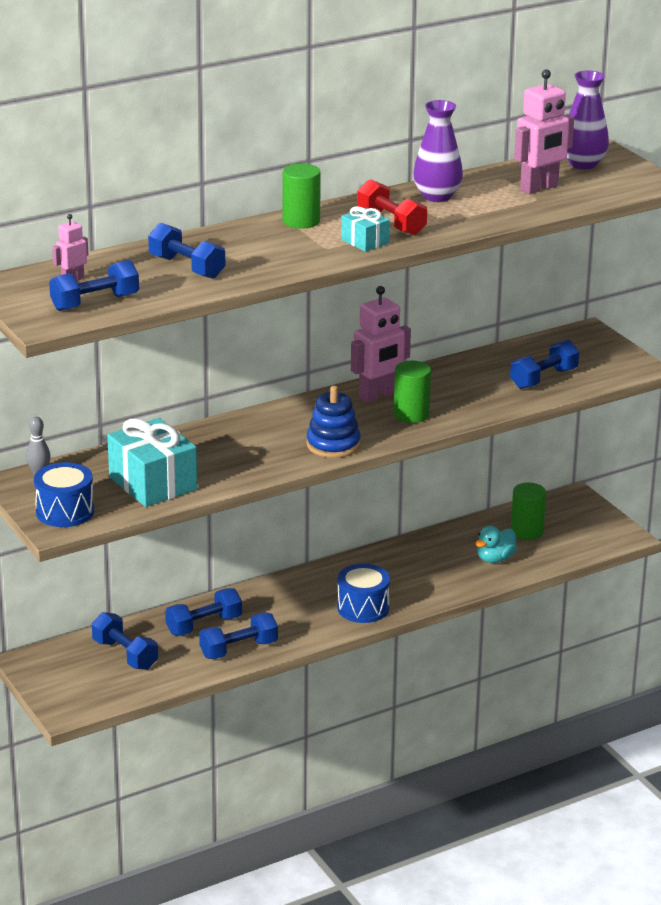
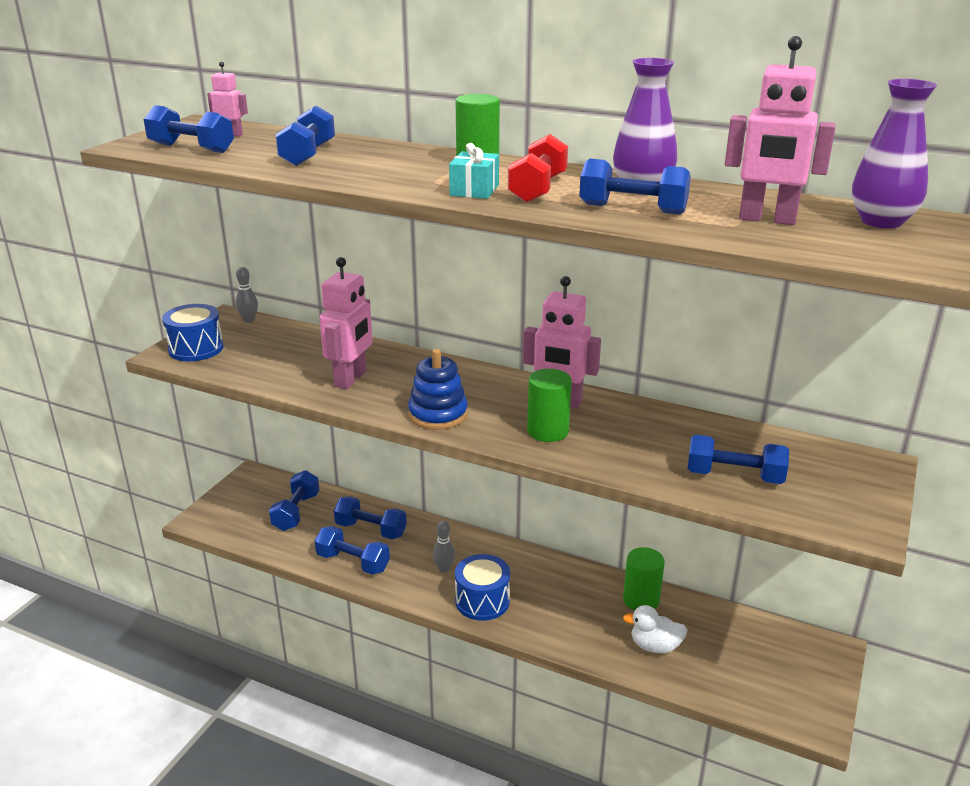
camera: 55 degrees right, 0 degrees up
turquoise gift [107,418,197,507] -> none
turquoise duck [475,526,517,563] -> white duck [623,605,687,653]
green cylinder [511,482,546,540] -> green cylinder moved to [623,547,665,610]
none -> pink robot [319,257,373,389]
none -> grey bowling pin [433,521,455,573]
none -> blue dumbbell [579,159,691,215]

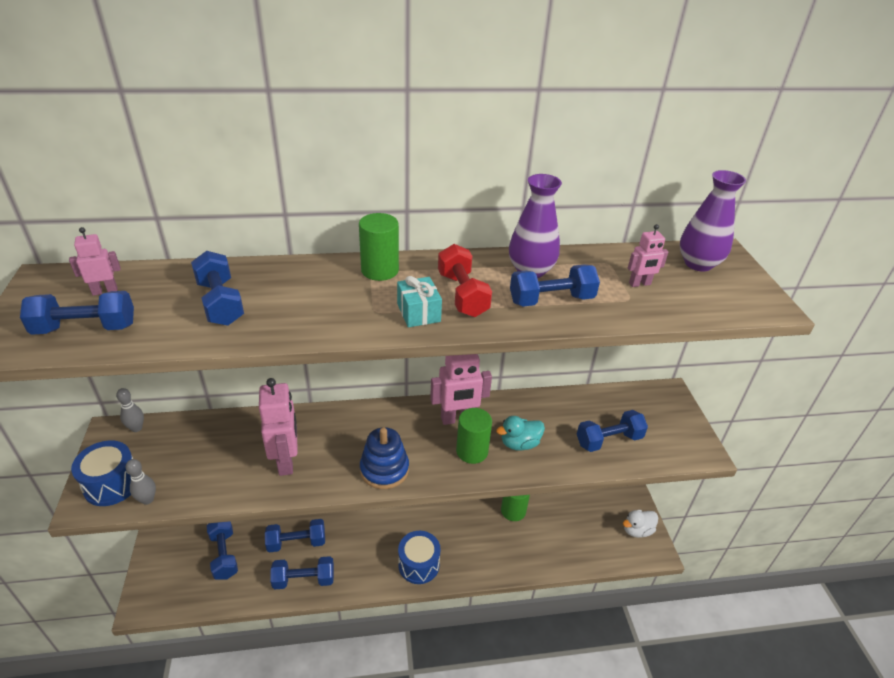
camera: 35 degrees left, 10 degrees up
grey bowling pin [433,521,455,573] -> grey bowling pin moved to [126,459,156,505]
white duck [623,605,687,653] -> white duck moved to [623,510,658,538]
pink robot [725,36,836,225] -> pink robot [628,224,668,287], size x0.53
none -> turquoise duck [496,416,545,451]

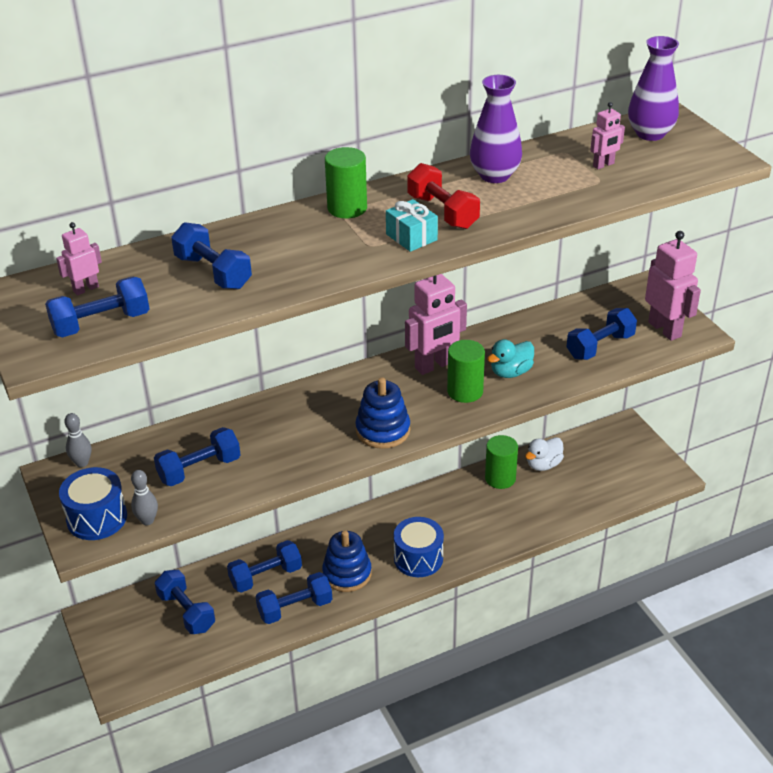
camera: 15 degrees left, 0 degrees up
pink robot [259,378,298,476] -> pink robot moved to [645,231,701,341]
blue dumbbell [510,264,600,307] -> blue dumbbell moved to [154,427,241,486]
white duck [623,510,658,538] -> white duck moved to [525,437,564,471]
none -> blue stacking toy [322,530,372,592]

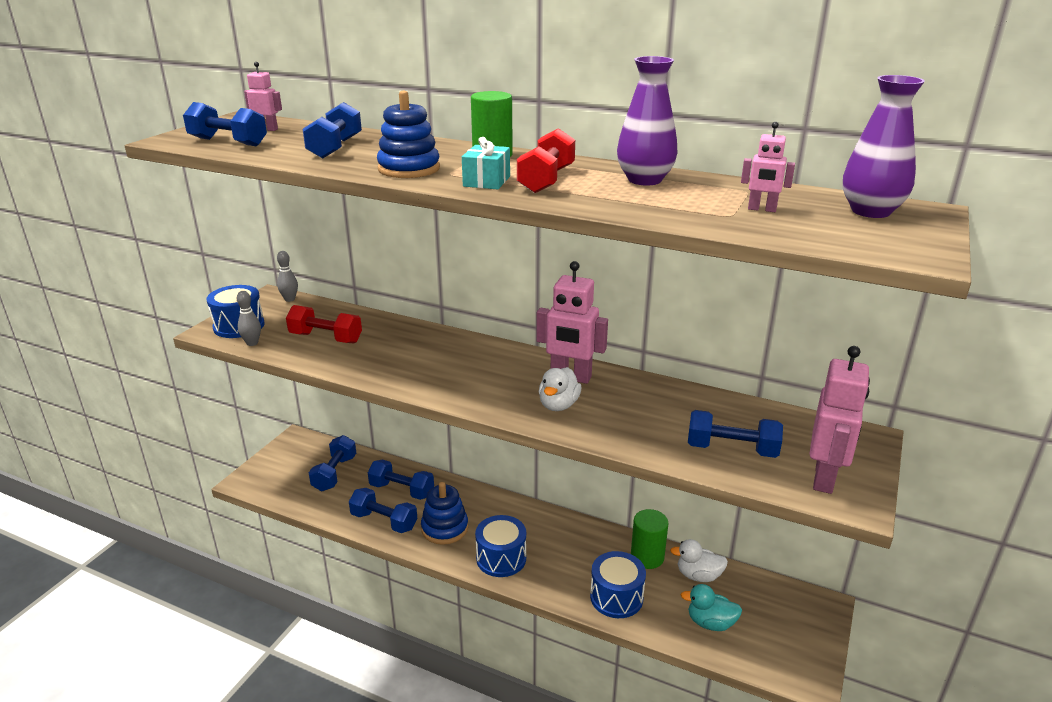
camera: 50 degrees right, 10 degrees down
blue dumbbell [154,427,241,486] -> red dumbbell [286,305,362,343]
blue stacking toy [355,377,410,449] -> blue stacking toy moved to [377,91,440,178]
green cylinder [447,340,485,403] -> white duck [539,367,581,411]
turquoise duck [487,339,534,378] -> turquoise duck moved to [681,584,742,631]
none -> blue drum [590,551,646,618]

